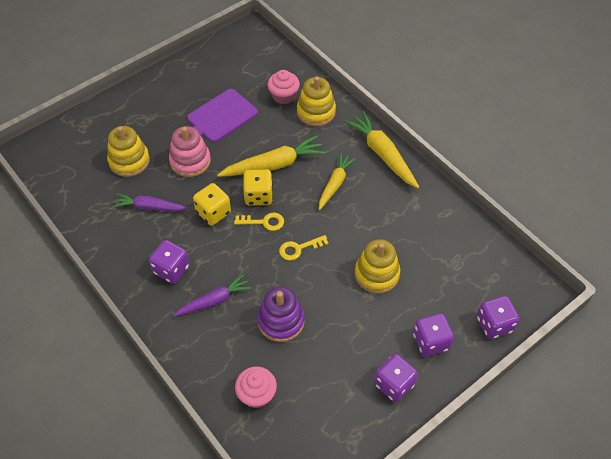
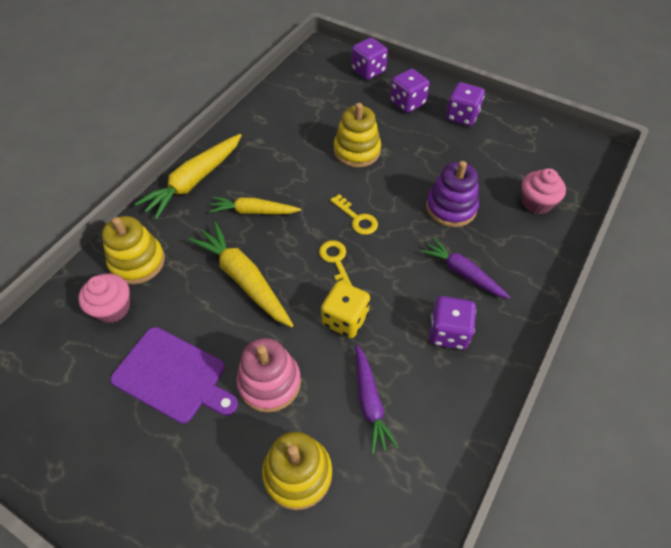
camera: 110 degrees left, 0 degrees up
yellow dice [243,169,273,205] -> none

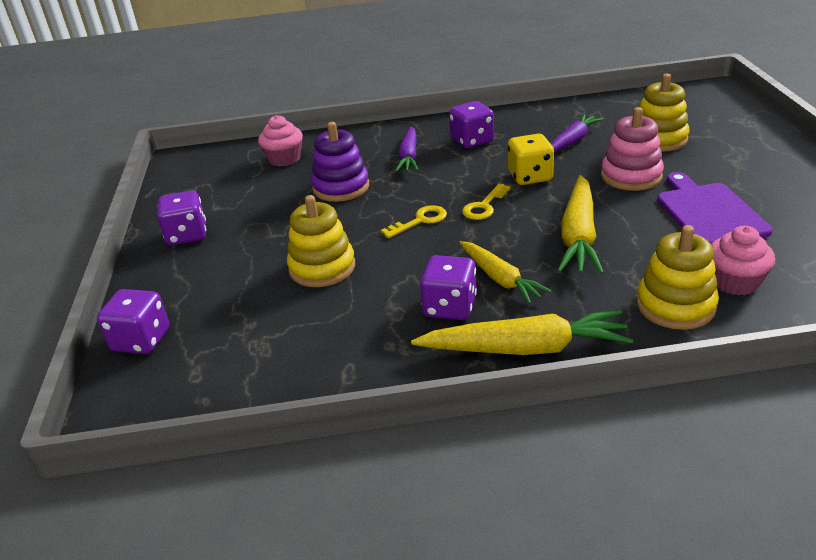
camera: 125 degrees left, 20 degrees down
yellow key [330,194,378,235] -> yellow key turned 45 degrees clockwise [381,205,447,238]
purple dice [390,69,430,113] -> purple dice moved to [420,255,477,320]

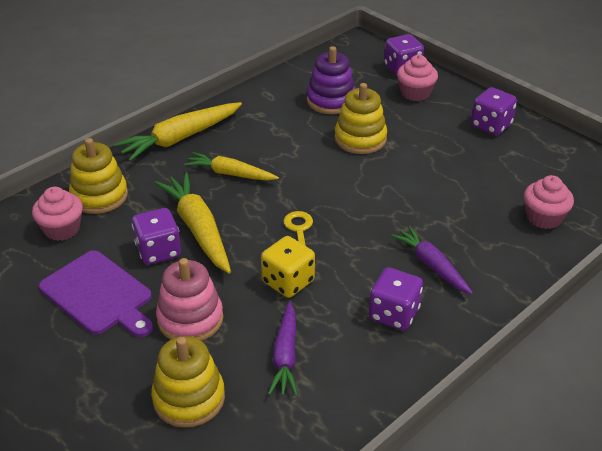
camera: 140 degrees right, 5 degrees up
purple stacking toy [311,122,369,202] -> purple stacking toy moved to [307,46,356,114]
yellow key [381,205,447,238] -> none
purple dice [420,255,477,320] -> purple dice moved to [132,208,181,265]
none -> pink cupcake [397,55,438,101]

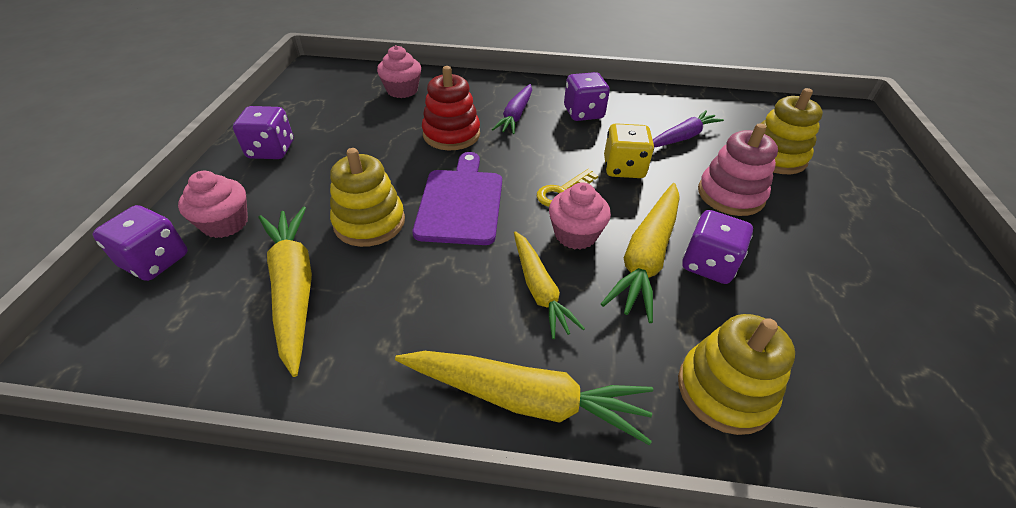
camera: 130 degrees left, 5 degrees up
pink cupcake [32,187,83,241] -> pink cupcake moved to [549,182,611,250]
purple cutting board [39,250,153,337] -> purple cutting board moved to [413,152,502,245]
purple stacking toy [307,46,356,114] -> yellow carrot [258,206,312,377]
none -> red stacking toy [422,66,480,150]

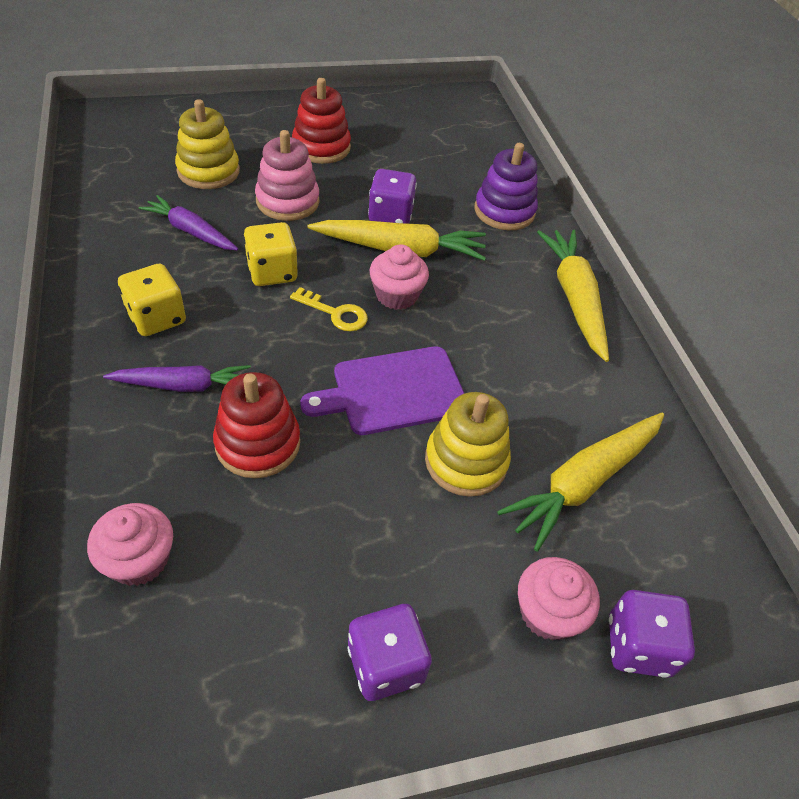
camera: 115 degrees left, 5 degrees up
yellow carrot [514,231,585,339] -> none
purple dice [564,72,610,121] -> yellow dice [118,264,186,336]
yellow stacking toy [678,314,795,435] -> purple stacking toy [474,143,538,231]
none -> red stacking toy [292,78,351,164]

